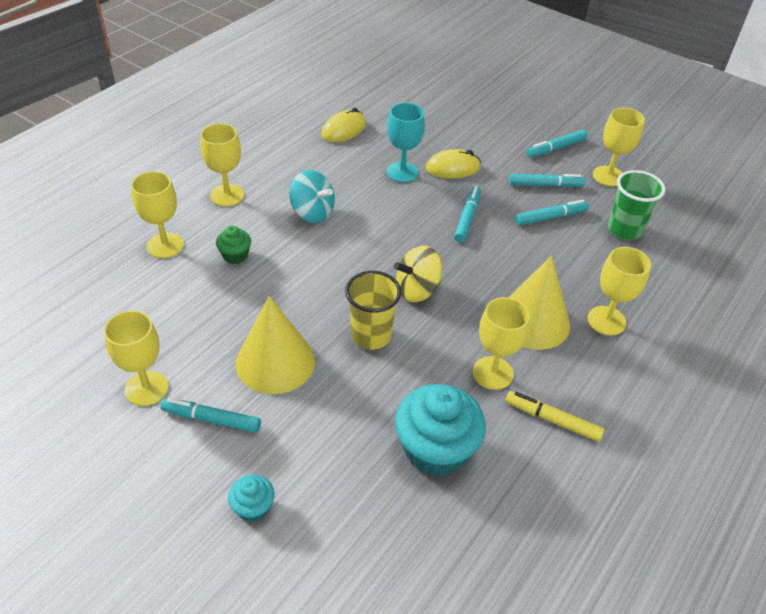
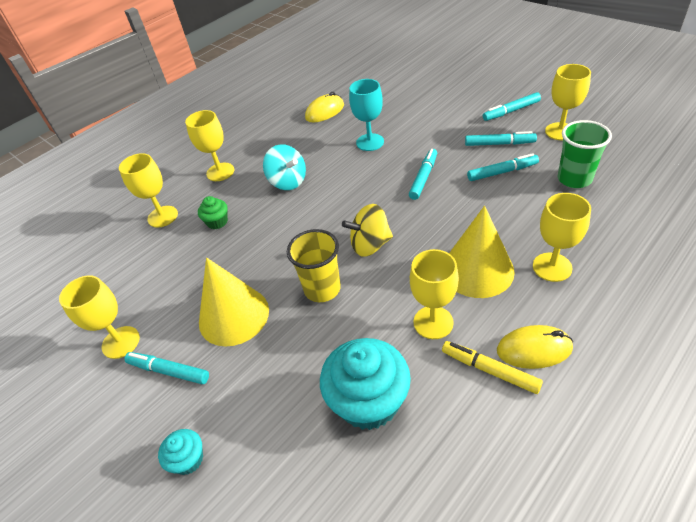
camera: 15 degrees right, 0 degrees up
yellow mouse [426,149,481,179] -> yellow mouse moved to [497,325,573,369]

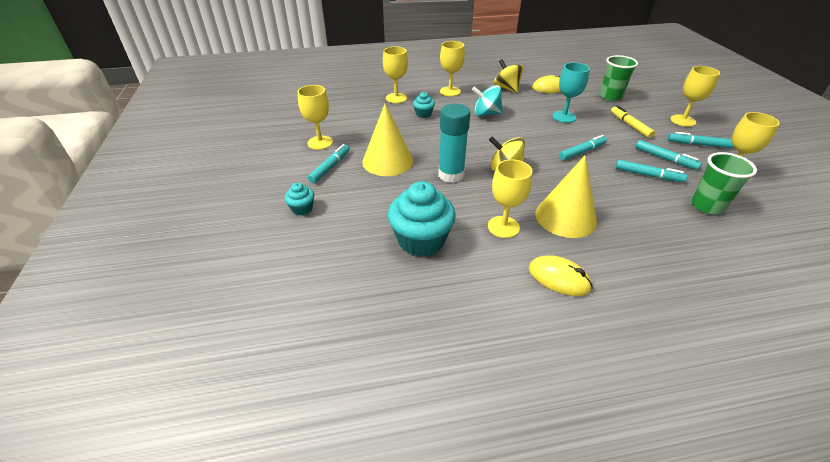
camera: 30 degrees right, 5 degrees down
turquoise marker [124,352,209,384] -> turquoise marker turned 60 degrees clockwise [308,144,350,183]
green cupcake [198,196,228,229] -> turquoise cupcake [413,92,435,118]
turquoise spinning top [263,144,306,190] -> turquoise spinning top turned 105 degrees clockwise [472,85,503,116]
yellow cup [287,229,341,302] -> turquoise glue stick [438,104,471,183]
yellow marker [442,341,543,394] -> yellow marker moved to [611,106,655,138]
yellow goblet [533,193,591,282] -> yellow goblet moved to [670,66,720,127]
none -> yellow spinning top [494,59,524,93]
none -> green cup [600,55,638,101]

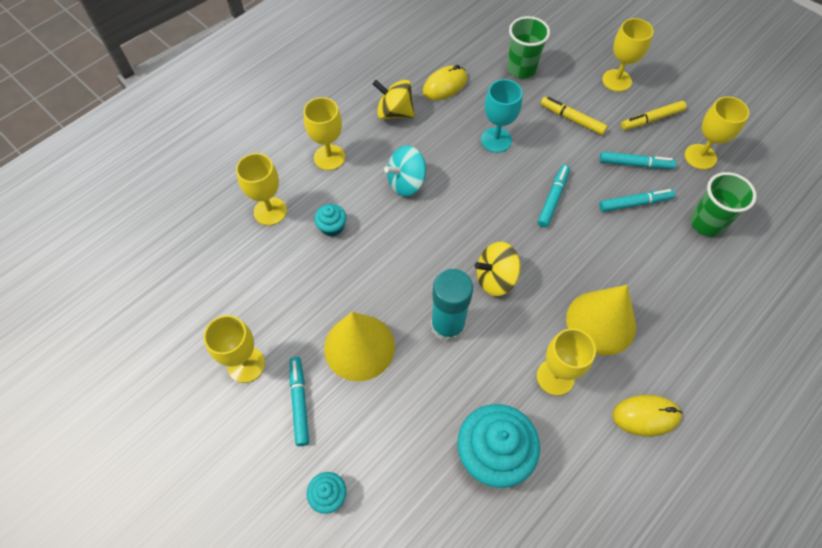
camera: 35 degrees left, 20 degrees up
turquoise marker [668,132,733,148] -> yellow marker [621,101,686,130]

